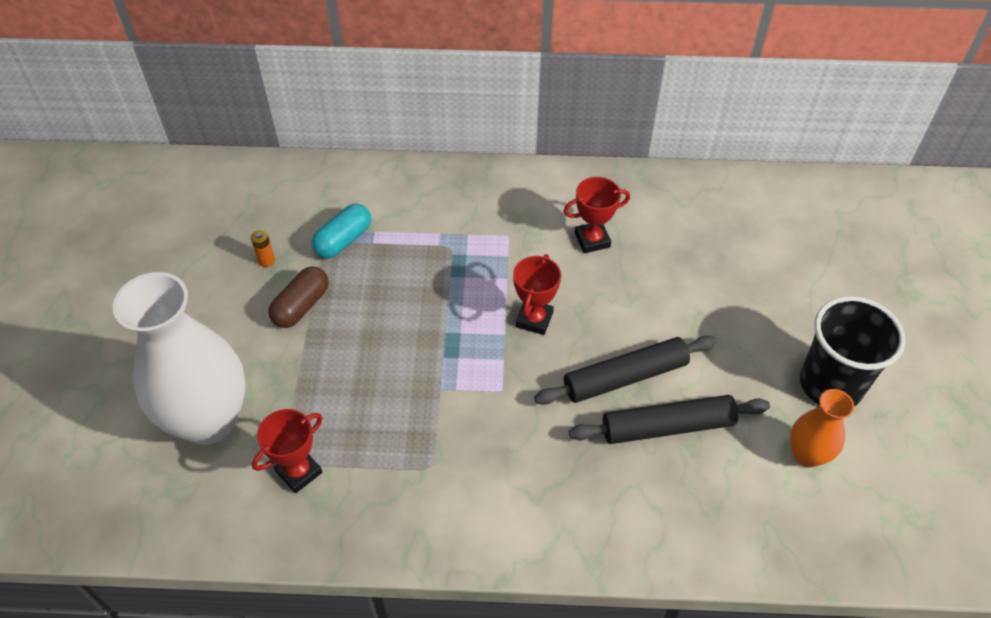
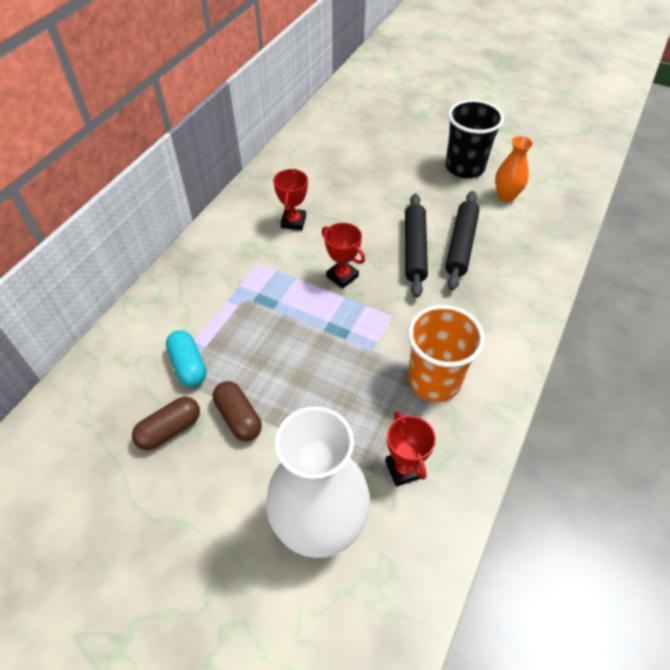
camera: 65 degrees left, 0 degrees up
orange battery [251,230,275,267] -> brown capsule [132,397,200,450]
none -> orange cup [408,305,485,402]

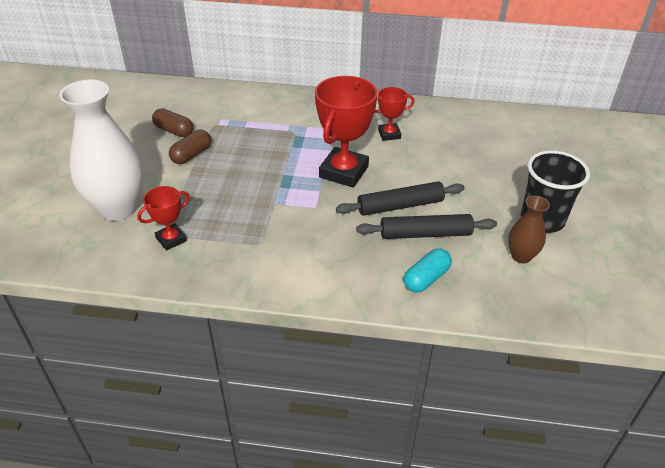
camera: 70 degrees right, 10 degrees down
turquoise capsule [166,330,206,387] -> turquoise capsule moved to [404,248,452,293]
red trophy [322,223,365,289] -> red trophy [315,76,378,188], size x1.87
orange cup [408,305,485,402] -> none
orange vase [495,136,533,202] -> brown vase [508,196,550,263]

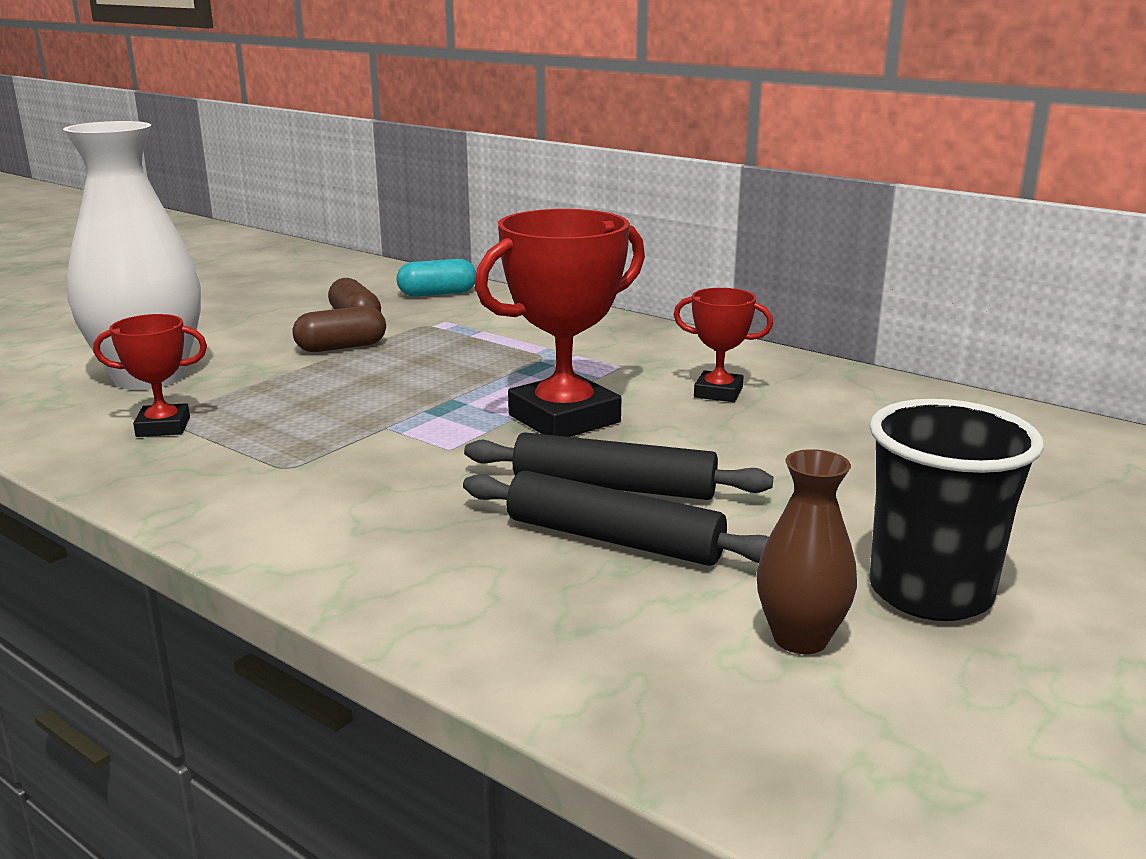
camera: 30 degrees right, 20 degrees down
turquoise capsule [404,248,452,293] -> turquoise capsule moved to [397,259,476,297]

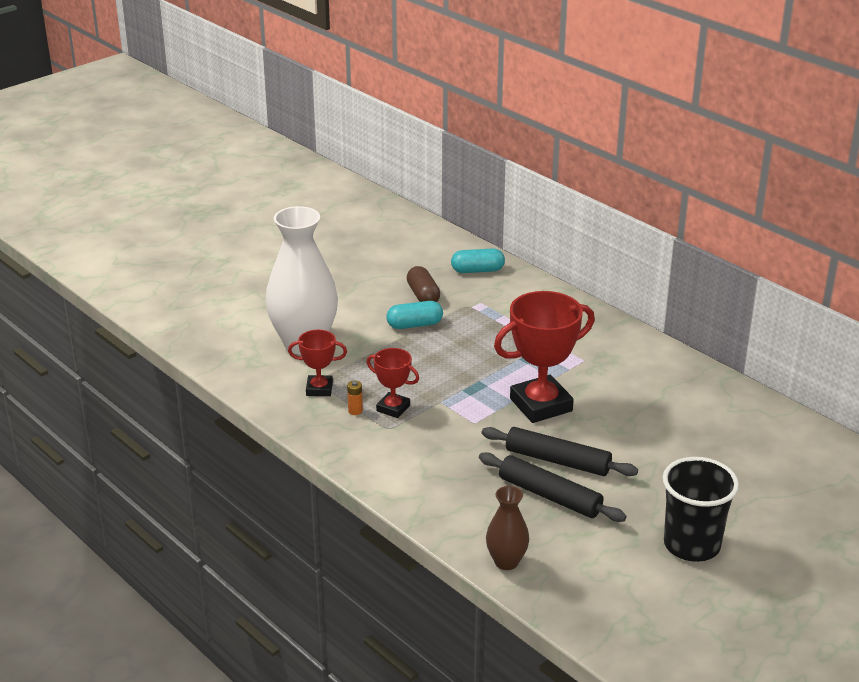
camera: 10 degrees right, 10 degrees up
brown capsule [292,306,386,352] -> turquoise capsule [386,301,443,329]
red trophy [674,288,773,402] -> red trophy moved to [367,348,419,418]
brown vase [757,449,857,654] -> brown vase moved to [486,486,529,570]
none -> orange battery [347,381,363,415]

